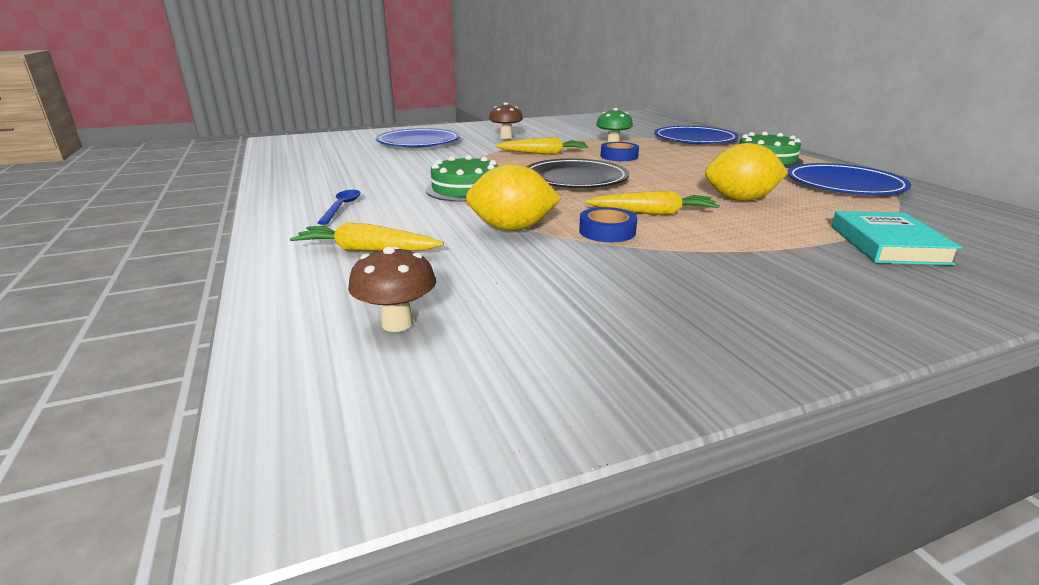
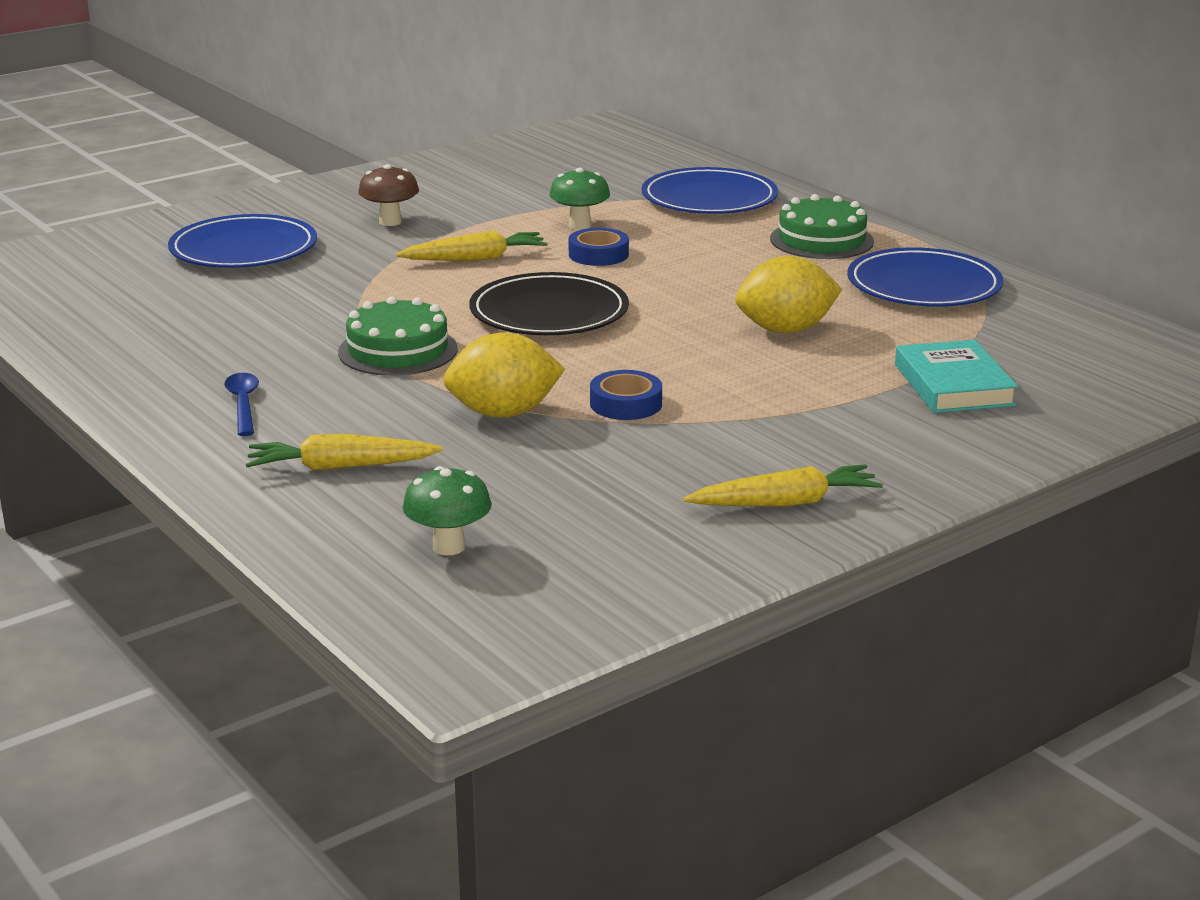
camera: 15 degrees left, 0 degrees up
brown mushroom [348,246,436,332] -> green mushroom [403,466,492,555]
yellow carrot [585,190,720,215] -> yellow carrot moved to [683,464,883,506]

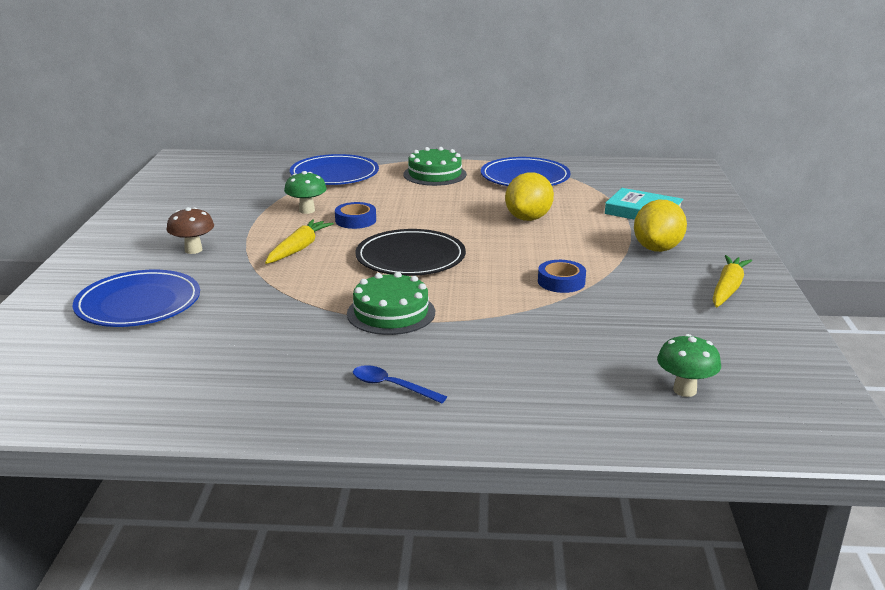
camera: 50 degrees left, 0 degrees up
yellow carrot [246,434,443,471] -> none
yellow lemon [443,333,565,418] -> yellow lemon moved to [634,200,687,252]

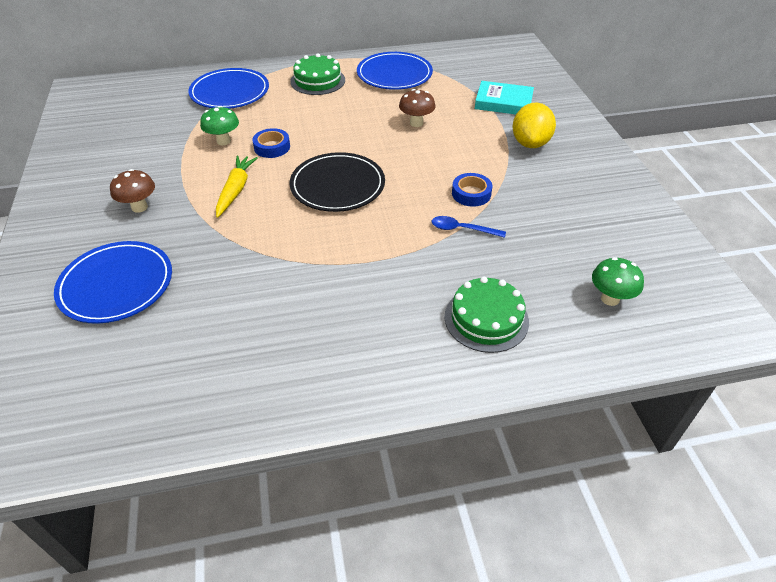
camera: 15 degrees left, 20 degrees up
green cake [347,272,435,335] -> green cake moved to [445,276,529,353]
blue spoon [353,365,447,403] -> blue spoon moved to [432,216,506,238]
yellow lemon [505,172,554,221] -> brown mushroom [399,89,436,127]
yellow carrot [712,255,752,307] -> none

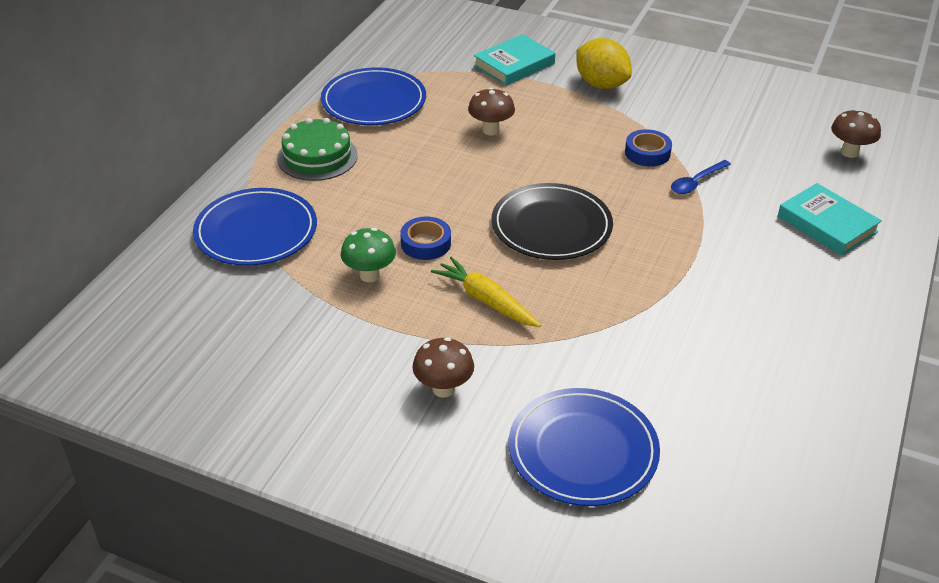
camera: 55 degrees left, 5 degrees down
green cake [445,276,529,353] -> turquoise book [778,183,882,256]
green mushroom [592,257,644,306] -> brown mushroom [831,109,881,158]

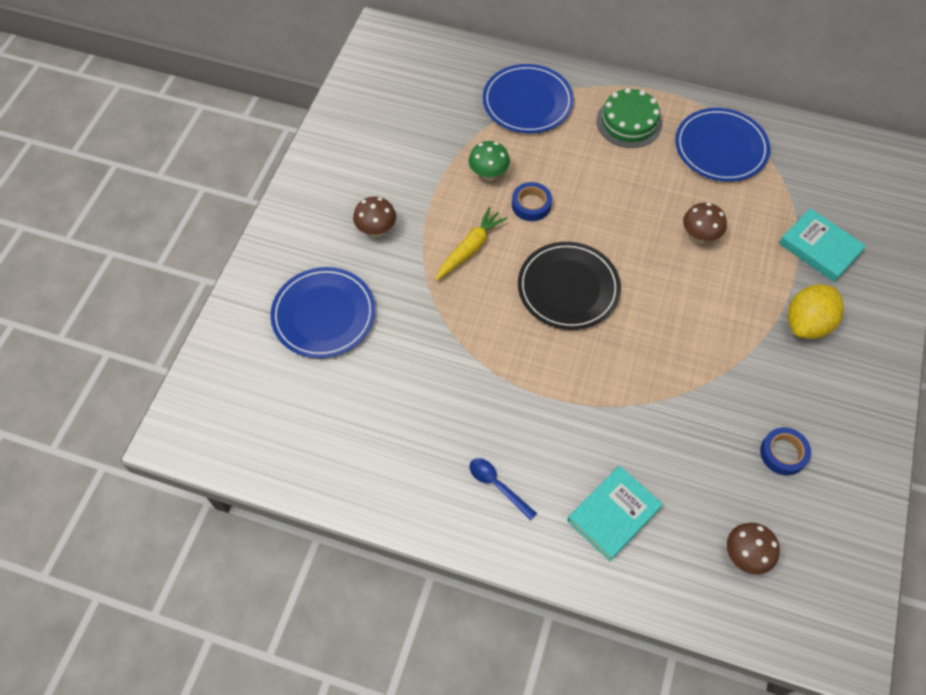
camera: 85 degrees right, 20 degrees up
blue tape [625,129,672,167] -> blue tape moved to [760,427,811,475]
blue spoon [671,160,731,194] -> blue spoon moved to [469,458,537,520]

